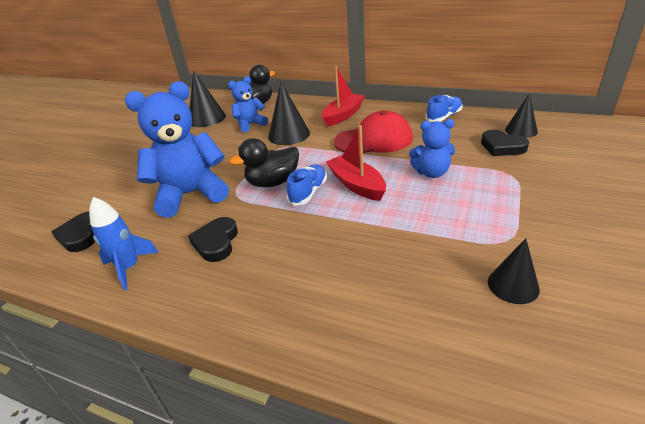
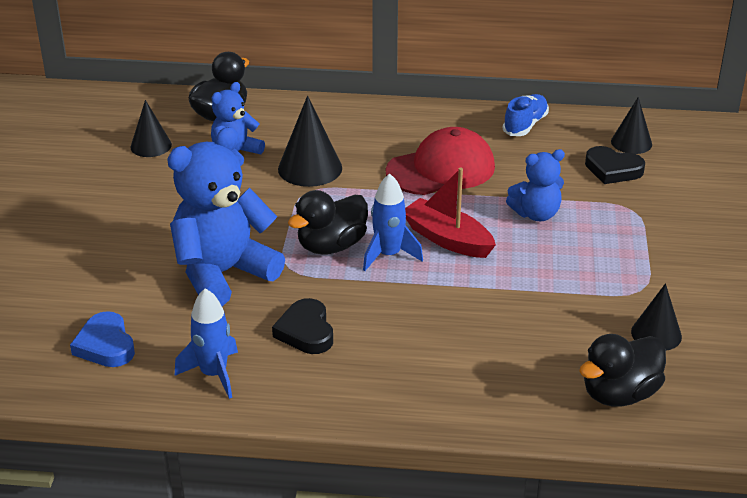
camera: 20 degrees left, 0 degrees up
black heart [52,211,95,252] -> blue heart [70,311,135,367]
black cone [189,70,226,127] -> black cone [131,100,172,157], size x0.65
blue shoe [286,164,327,206] -> blue rocket [363,173,423,271]
red boat [322,66,365,127] -> none
none -> black duck [579,334,666,406]

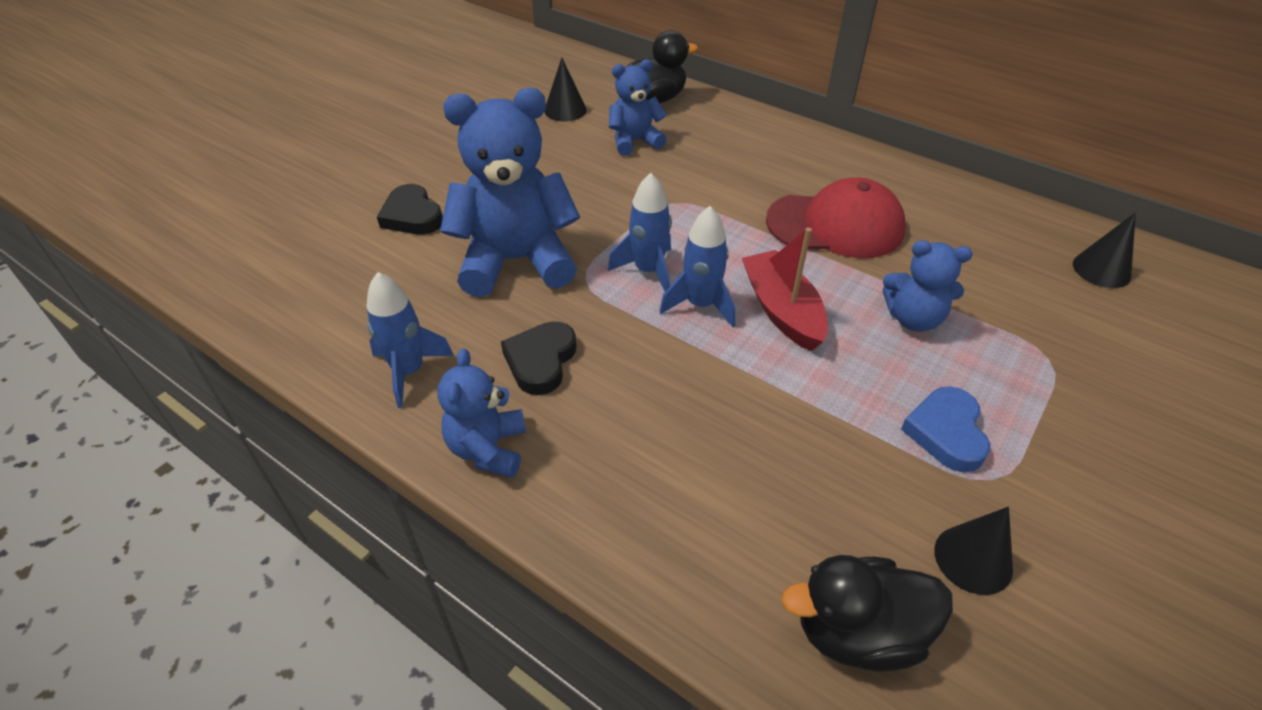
camera: 30 degrees right, 10 degrees up
blue heart [70,311,135,367] -> blue heart moved to [901,386,990,472]
black cone [278,96,342,187] -> none
black duck [288,190,368,254] -> blue rocket [608,173,672,291]
blue shoe [503,94,549,136] -> none
black heart [585,146,645,184] -> black heart moved to [377,184,443,235]
none -> blue teddy bear [437,348,526,478]

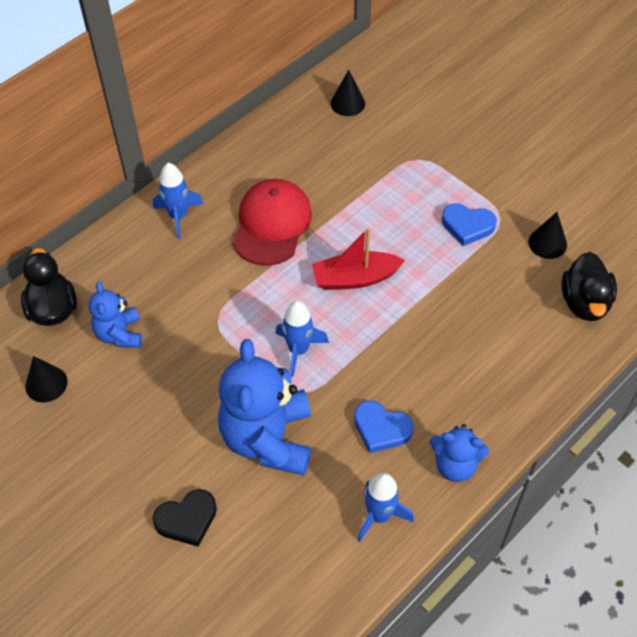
camera: 80 degrees left, 10 degrees up
black heart [501,321,576,395] -> blue heart [354,400,414,453]
blue rocket [659,206,735,327] -> blue rocket moved to [153,163,203,239]
blue teddy bear [883,240,973,332] -> none

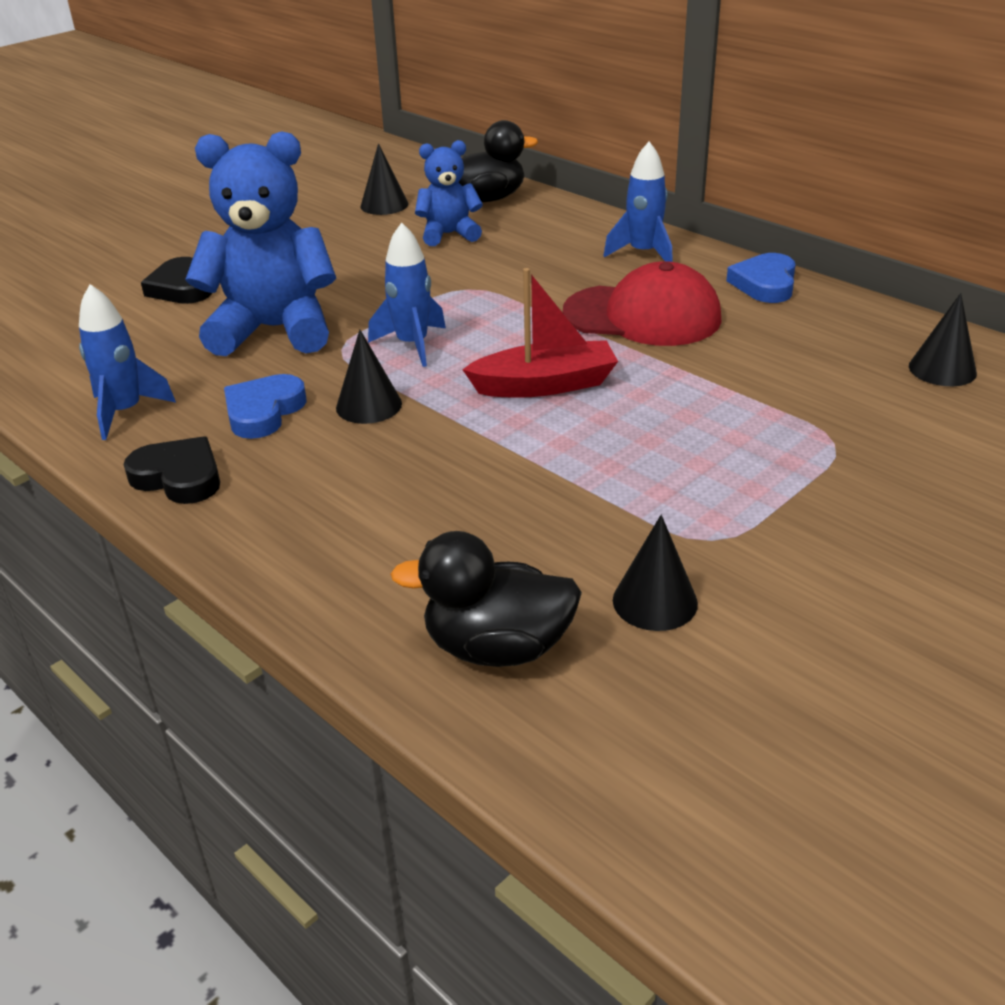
camera: 90 degrees right, 20 degrees down
red boat [312,228,405,290] -> red boat turned 90 degrees clockwise [462,268,618,398]
blue teddy bear [430,424,489,482] -> black heart [123,436,220,504]
blue heart [442,203,496,246] -> blue heart moved to [726,253,796,303]
none -> black cone [336,329,402,424]

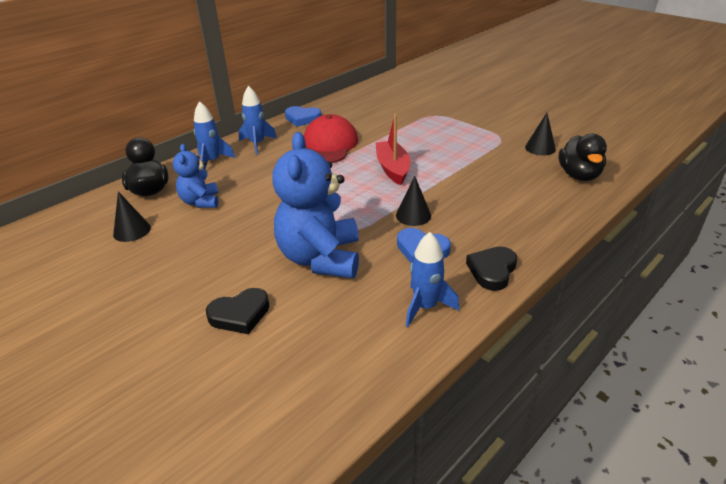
camera: 90 degrees left, 0 degrees up
blue rocket [368,223,446,367] -> blue rocket moved to [193,101,235,171]
black cone [909,293,977,386] -> none

